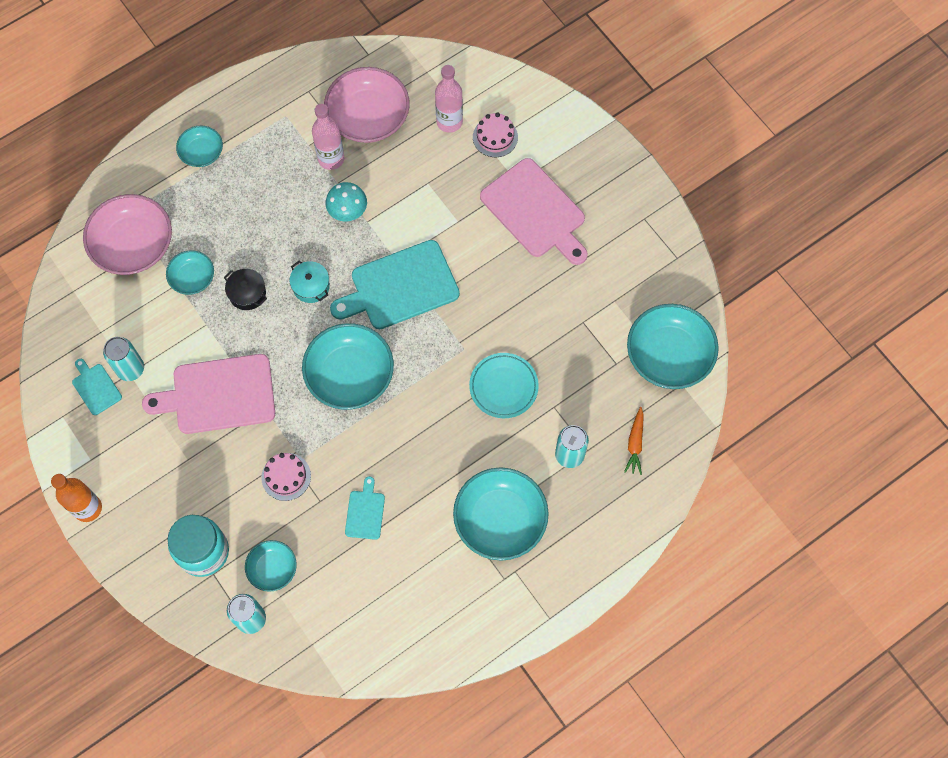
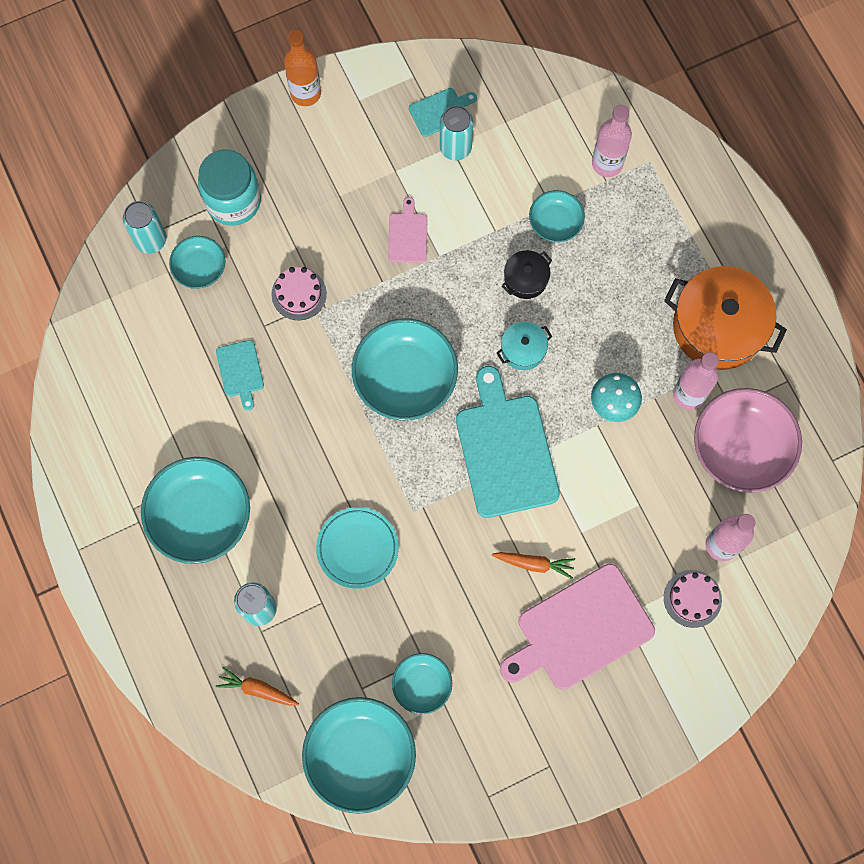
camera: 100 degrees right, 5 degrees up
pink bowl [83,194,172,275] -> pink bottle [592,105,632,177]
pink cutting board [142,354,275,434] -> pink cutting board [388,197,428,263], size x0.47
turquoise bowl [176,126,223,167] -> turquoise bowl moved to [392,653,452,714]
turquoise cutting board [345,476,385,540] -> turquoise cutting board turned 60 degrees clockwise [216,340,264,411]
none -> orange carrot [492,552,575,579]
none -> orange pot [664,266,787,370]

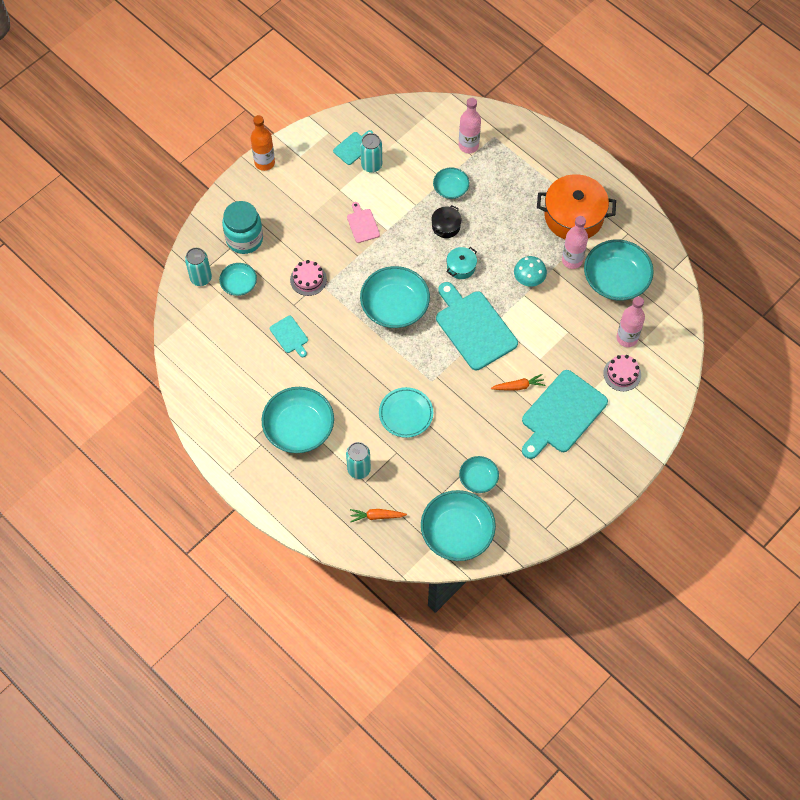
camera: 20 degrees left, 10 degrees down
pink cutting board [500,564,655,690] -> turquoise cutting board [522,370,608,459]
pink bowl [694,388,802,493] -> turquoise bowl [584,239,654,301]

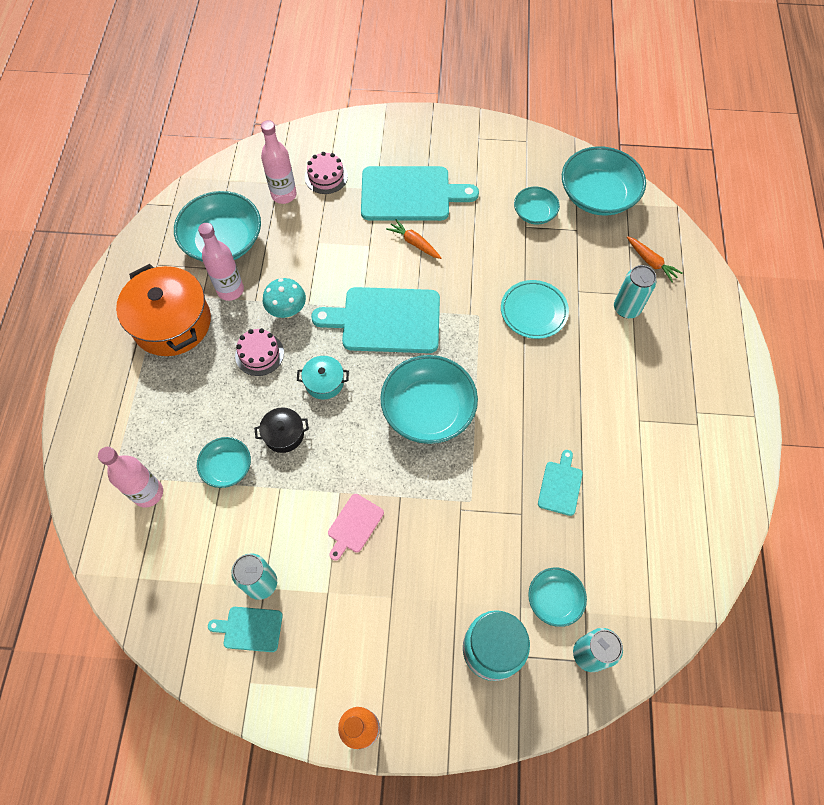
camera: 130 degrees left, 0 degrees up
turquoise bowl [262,387,334,453] -> none
pink cake [290,260,327,296] -> pink cake moved to [235,328,284,376]
turquoise cutting board [436,282,518,370] -> turquoise cutting board turned 75 degrees clockwise [311,287,440,353]

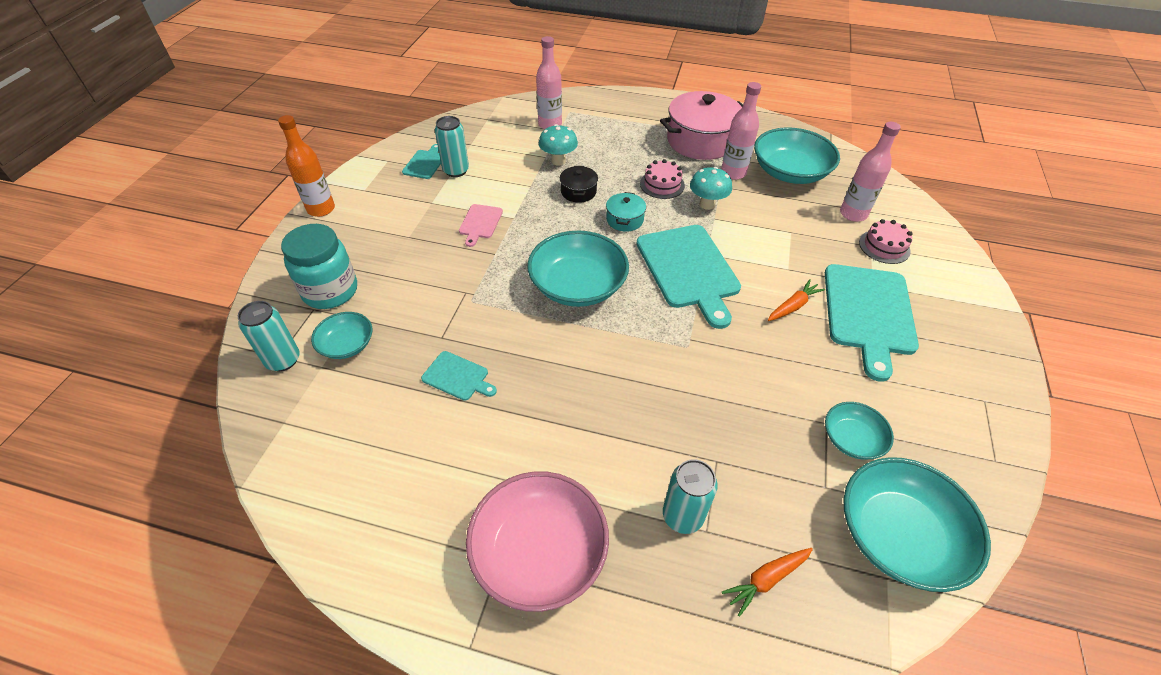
camera: 100 degrees right, 15 degrees down
orange pot [116,264,211,356] -> pink pot [660,91,743,160]
turquoise bowl [197,437,251,488] -> turquoise mushroom [539,124,578,166]
turquoise cutting board [311,287,440,353] -> turquoise cutting board turned 150 degrees clockwise [637,225,741,329]
pink cutting board [328,494,384,561] -> pink cutting board turned 120 degrees counterclockwise [459,204,503,247]
turquoise plate [501,280,569,339] -> none
none -> pink bowl [466,471,609,612]

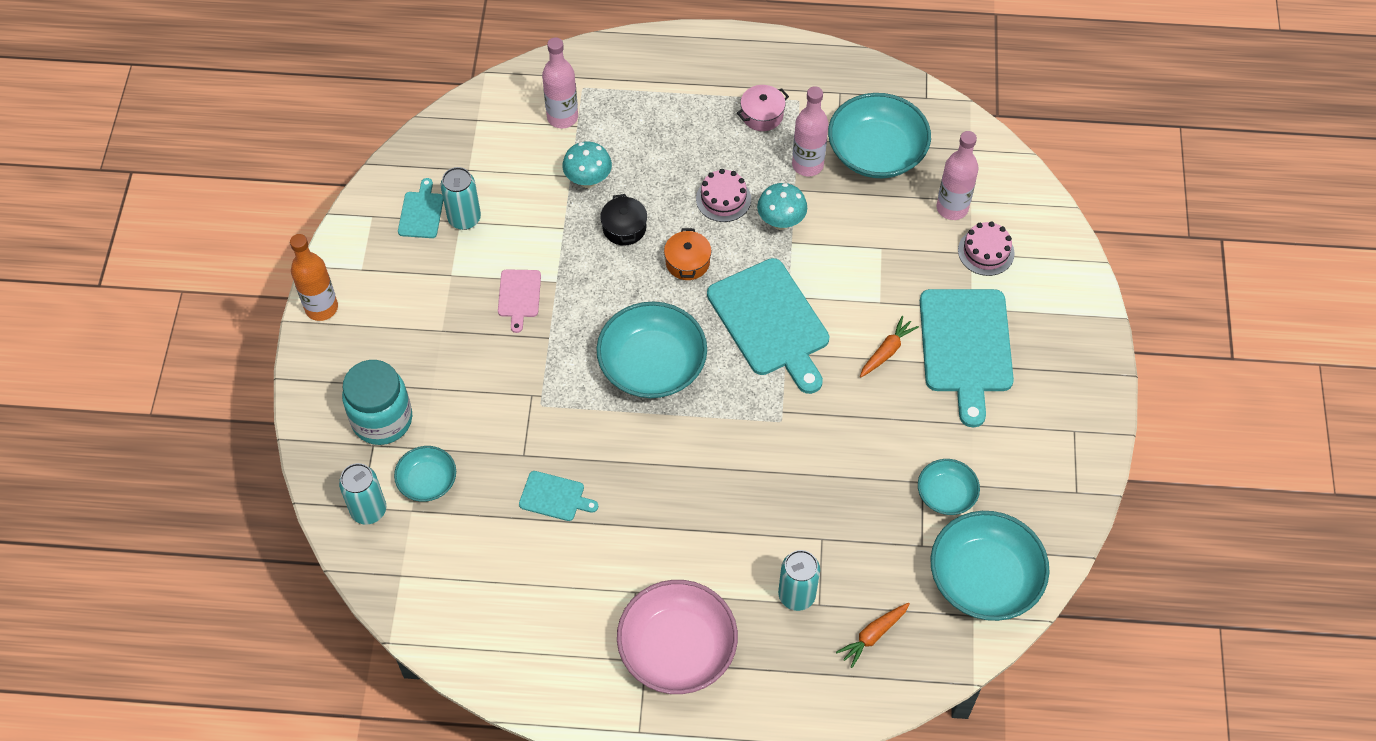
camera: 10 degrees left, 10 degrees up
turquoise pot [606,192,646,232] -> orange pot [664,228,712,280]
pink pot [660,91,743,160] -> pink pot [737,85,789,131], size x0.48

